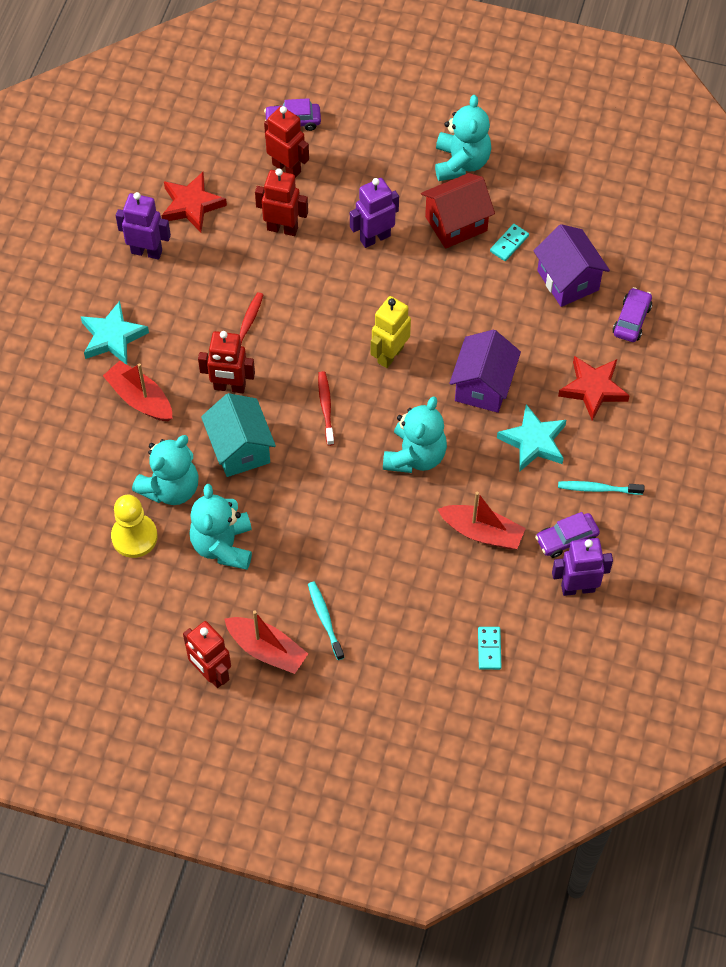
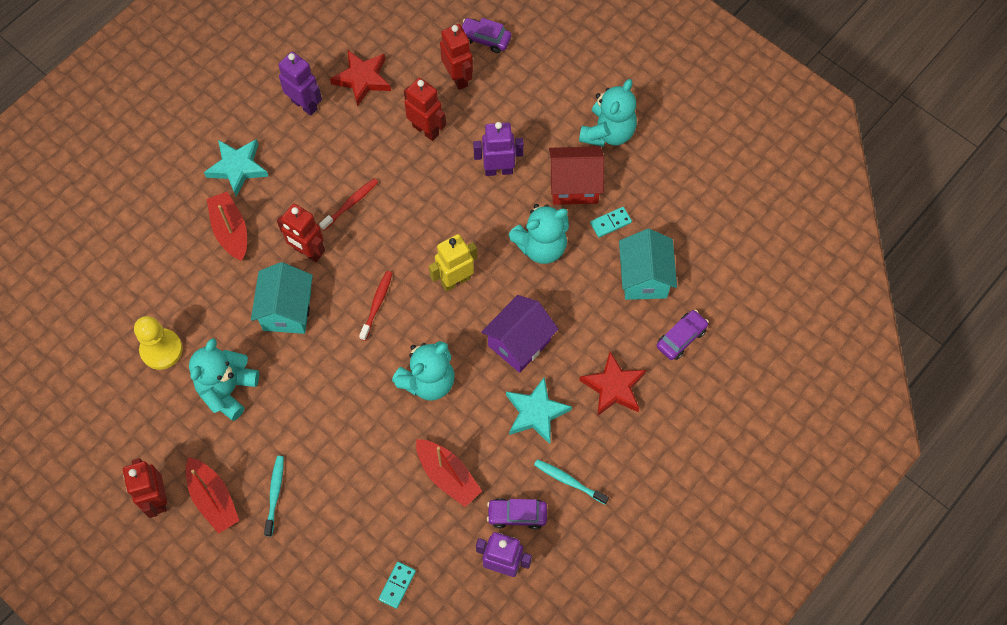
camera: 25 degrees right, 5 degrees up
turquoise teddy bear [132,435,198,505] -> turquoise teddy bear moved to [508,204,569,264]
purple house [533,224,610,307] -> turquoise house [619,229,677,300]

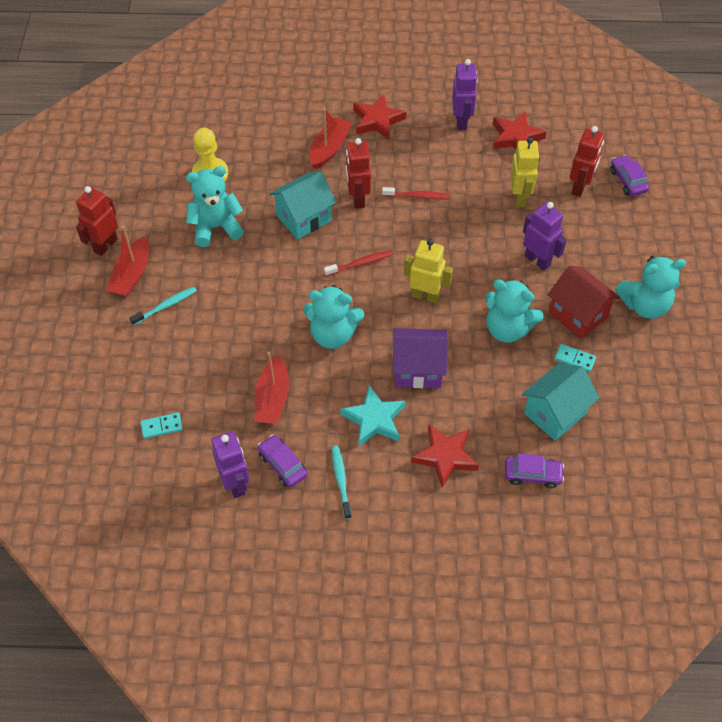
camera: 50 degrees right, 10 degrees down
turquoise star [204,139,269,197] -> red star [353,94,406,140]
red robot [404,78,446,141] -> yellow robot [510,137,540,207]

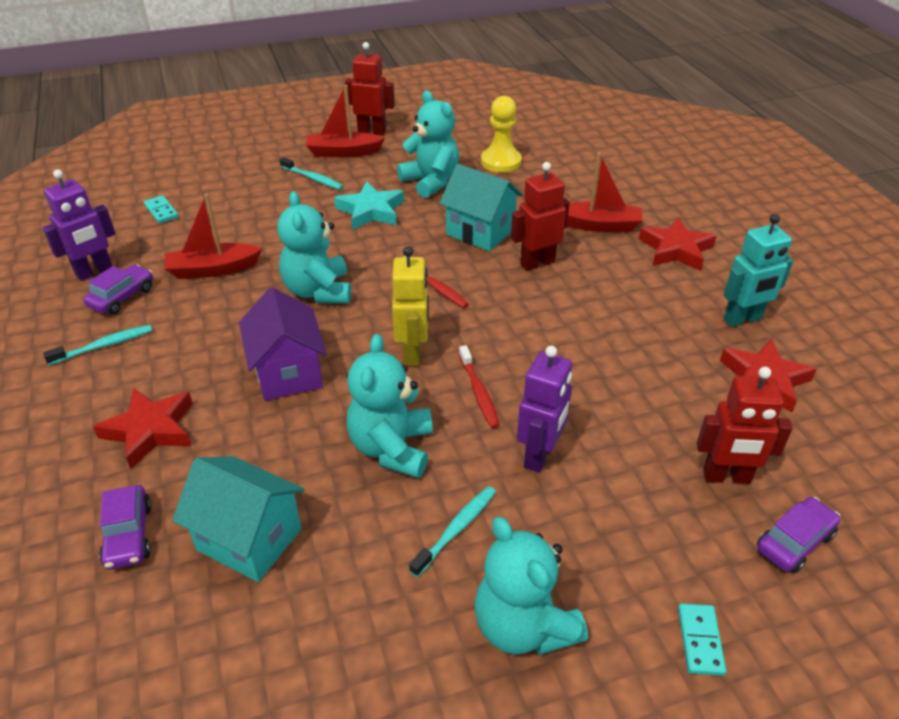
camera: 70 degrees right, 15 degrees down
turquoise star [340,385,405,446] -> turquoise star moved to [334,181,404,230]
red toothbrush [382,187,450,200] -> red toothbrush moved to [459,345,500,428]
purple robot [452,59,478,130] -> turquoise robot [724,214,793,327]
yellow robot [510,137,540,207] -> none
red house [547,265,620,339] -> turquoise toothbrush [409,486,496,577]
turquoise domino [554,344,596,372] -> turquoise domino moved to [678,603,726,676]

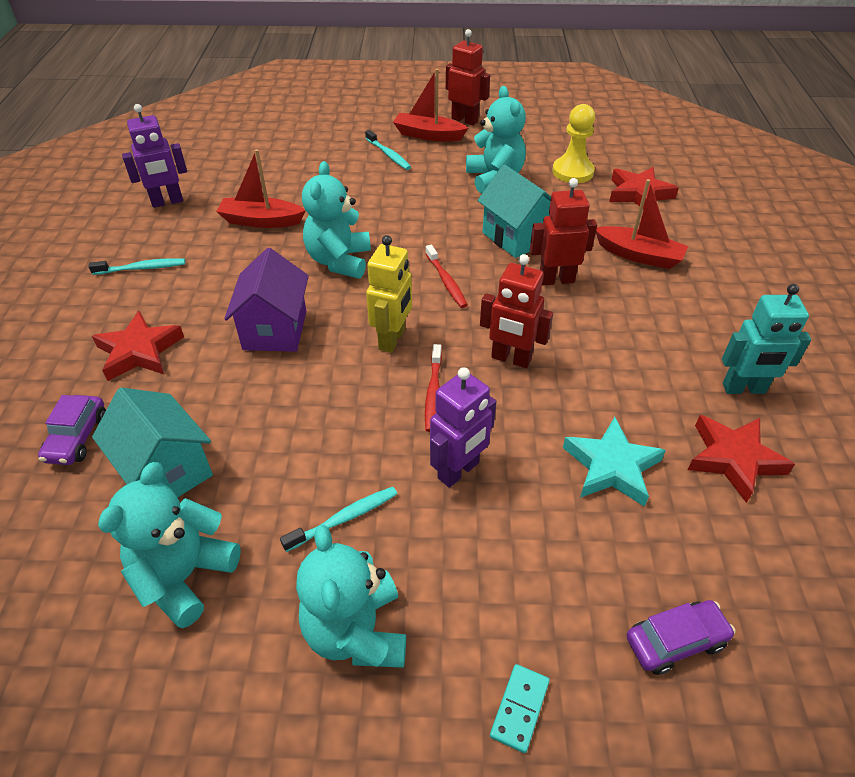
camera: 20 degrees right, 5 degrees up
purple car [83,265,153,315] -> none
turquoise domino [144,195,179,224] -> none
turquoise star [334,181,404,230] -> turquoise star moved to [563,417,666,507]
turquoise teddy bear [346,334,433,478] -> turquoise teddy bear moved to [98,462,241,628]
red star [639,217,717,271] -> red star moved to [609,167,679,209]
red robot [697,367,793,484] -> red robot moved to [480,254,553,368]

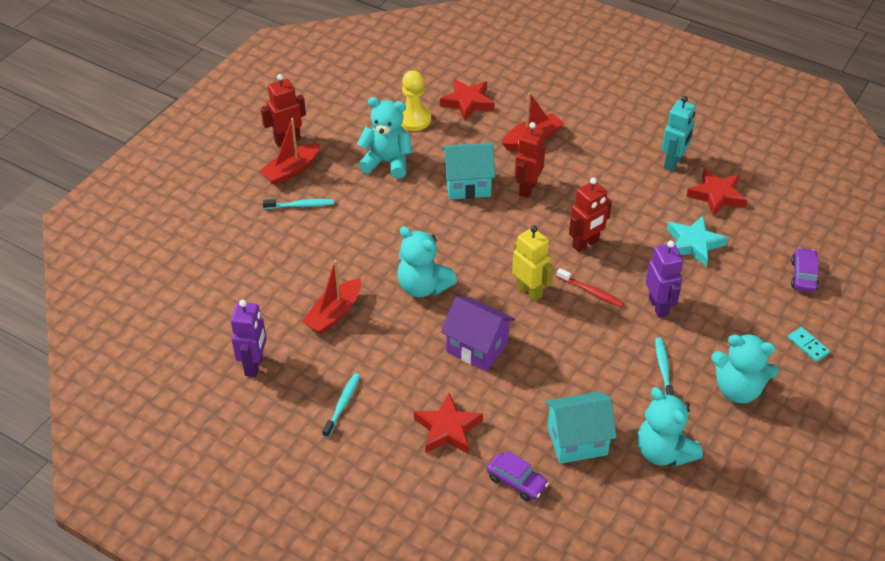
camera: 60 degrees left, 0 degrees up
red toothbrush [425,245,468,308] -> none

